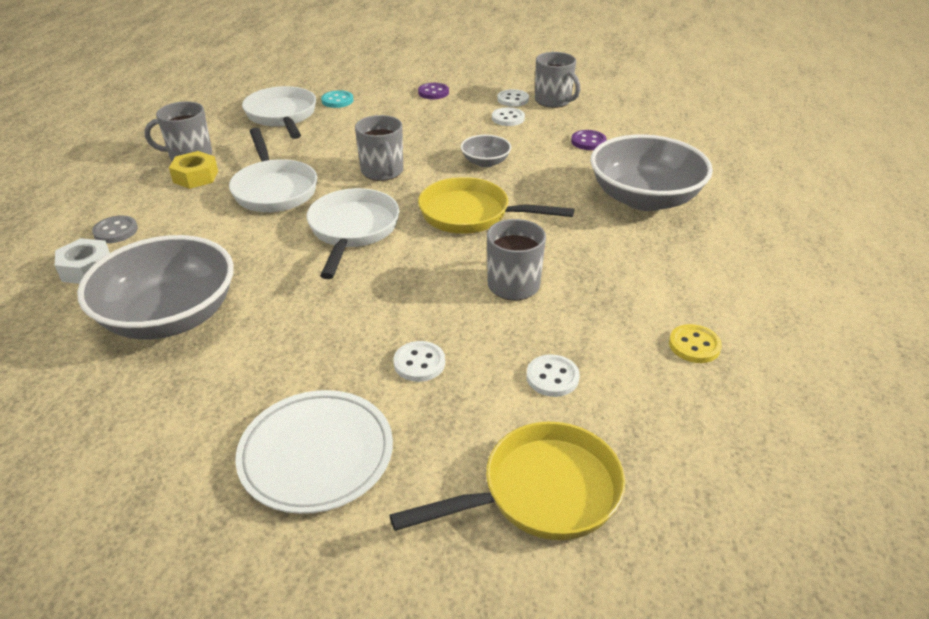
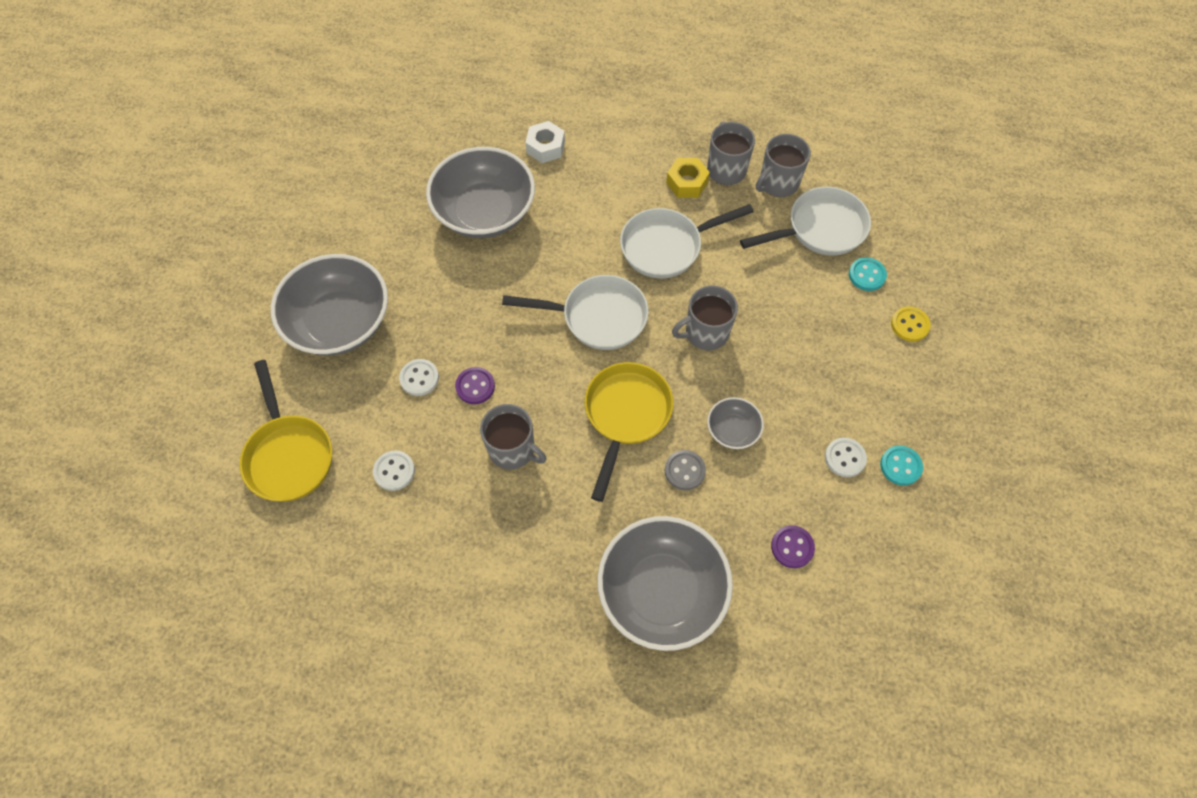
camera: 90 degrees right, 25 degrees up
grey button [92,215,138,243] -> grey button moved to [665,450,706,490]
white plate [235,390,393,514] -> grey bowl [271,254,388,356]
purple button [418,83,449,99] -> purple button moved to [455,367,495,404]
white button [497,89,529,107] -> turquoise button [880,445,923,486]
grey mug [535,52,580,108] -> grey mug moved to [756,134,811,197]
yellow button [669,324,722,363] -> yellow button moved to [891,306,931,342]

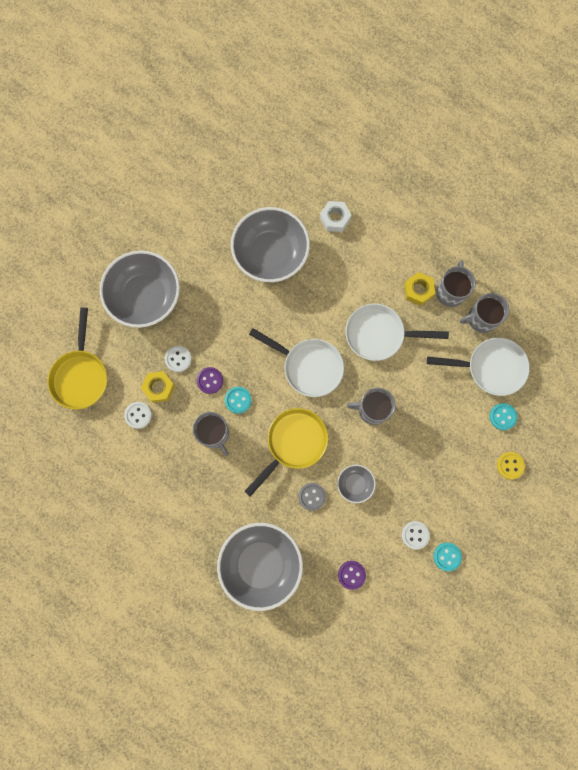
camera: 25 degrees right, 15 degrees up
none -> yellow nut [141,371,175,403]
none -> turquoise button [225,387,252,414]

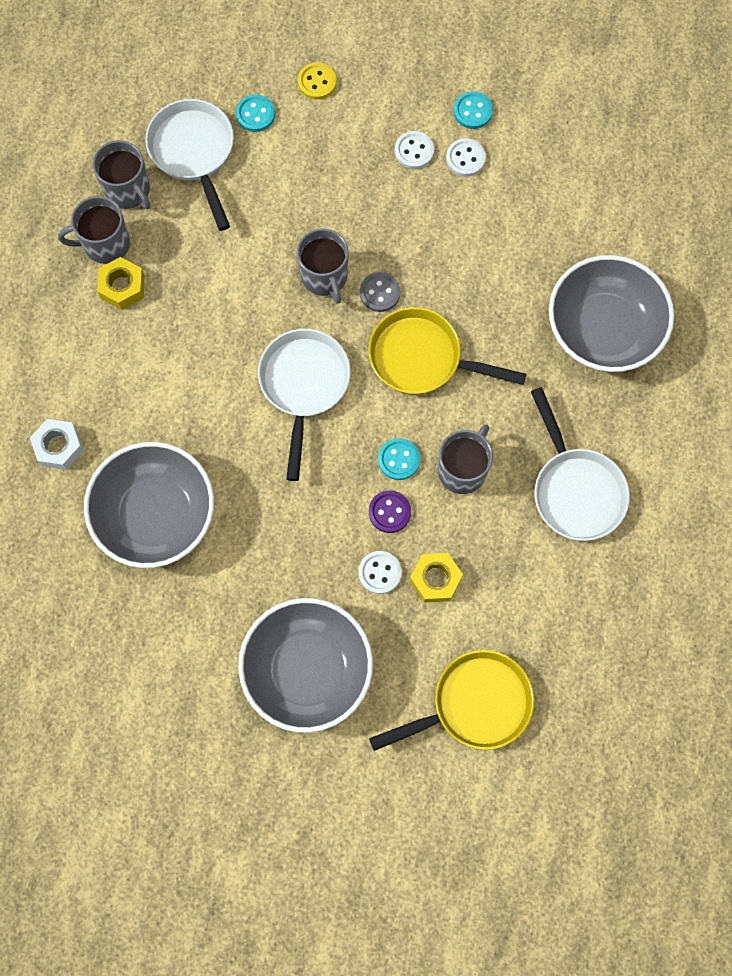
camera: 115 degrees left, 5 degrees down
white button [124,402,152,429] -> white button moved to [395,131,434,169]
grey button [298,483,326,511] -> grey button moved to [360,272,400,312]
grey bowl [337,465,376,503] -> none
purple button [338,561,366,590] -> none
white pan [345,304,449,361] -> white pan moved to [531,387,630,541]

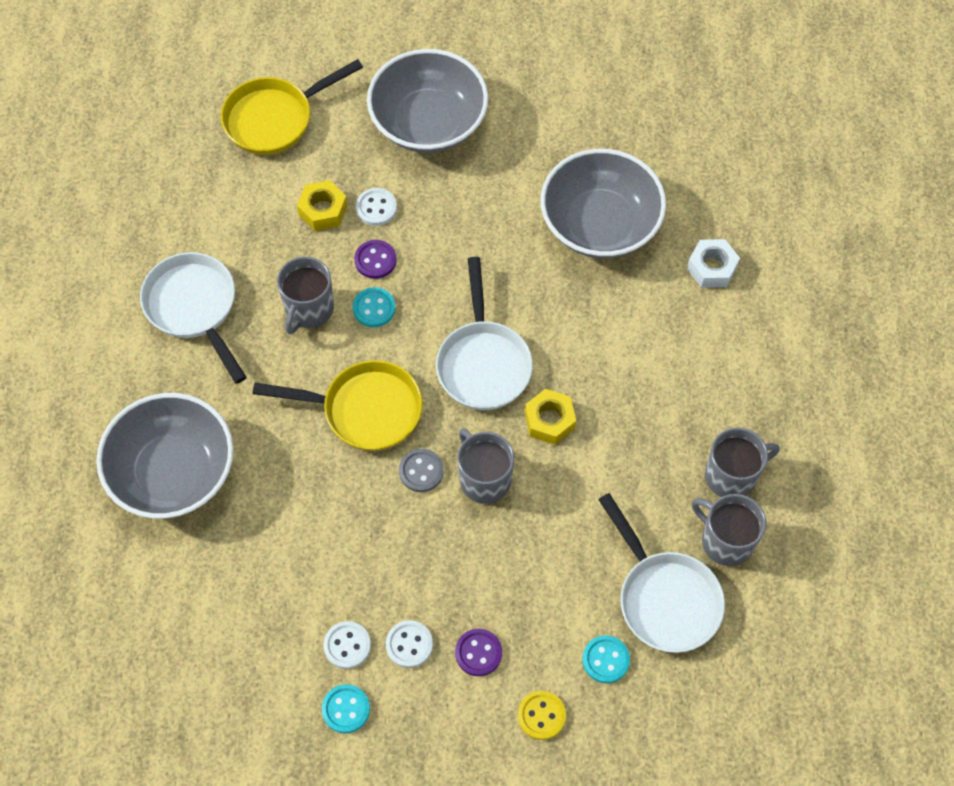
camera: 170 degrees right, 10 degrees down
yellow nut [97,257,144,310] -> yellow nut moved to [525,389,576,445]
none -> purple button [455,629,502,676]

